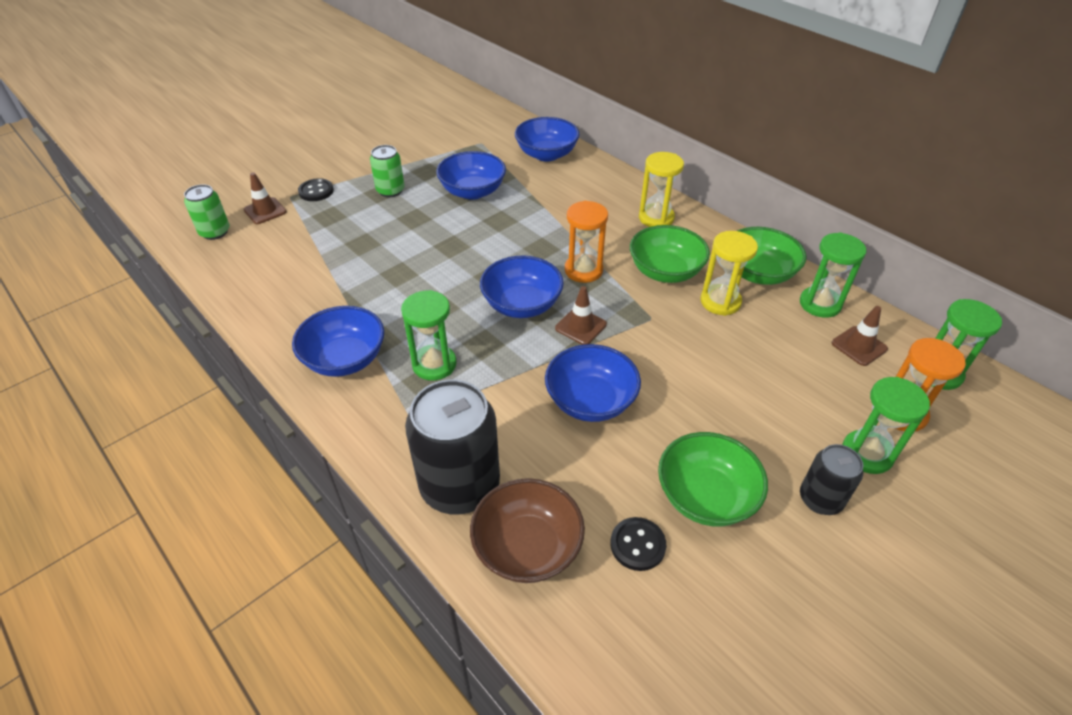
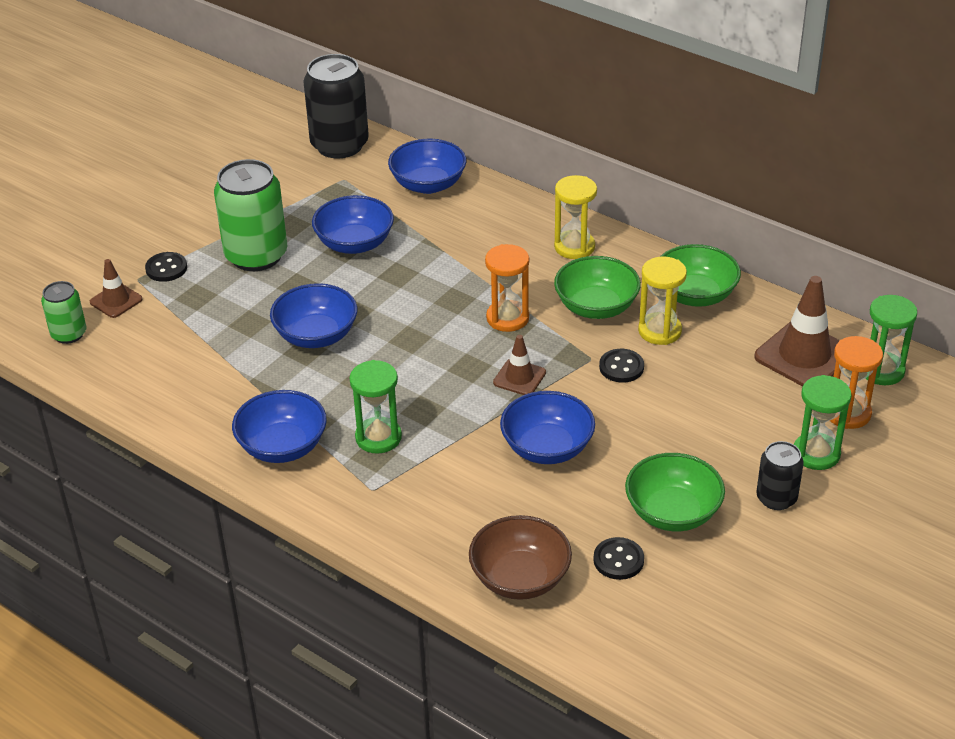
camera: 10 degrees left, 5 degrees down
green can [370,145,405,197] -> green can [214,159,287,271], size x1.85
black can [405,379,500,515] -> black can moved to [303,54,369,158]
blue bowl [480,256,564,318] -> blue bowl moved to [270,283,358,348]
green hourglass [800,232,866,318] -> none
brown traffic cone [832,306,888,366] -> brown traffic cone [754,276,840,387], size x1.82
none -> black button [599,349,644,383]

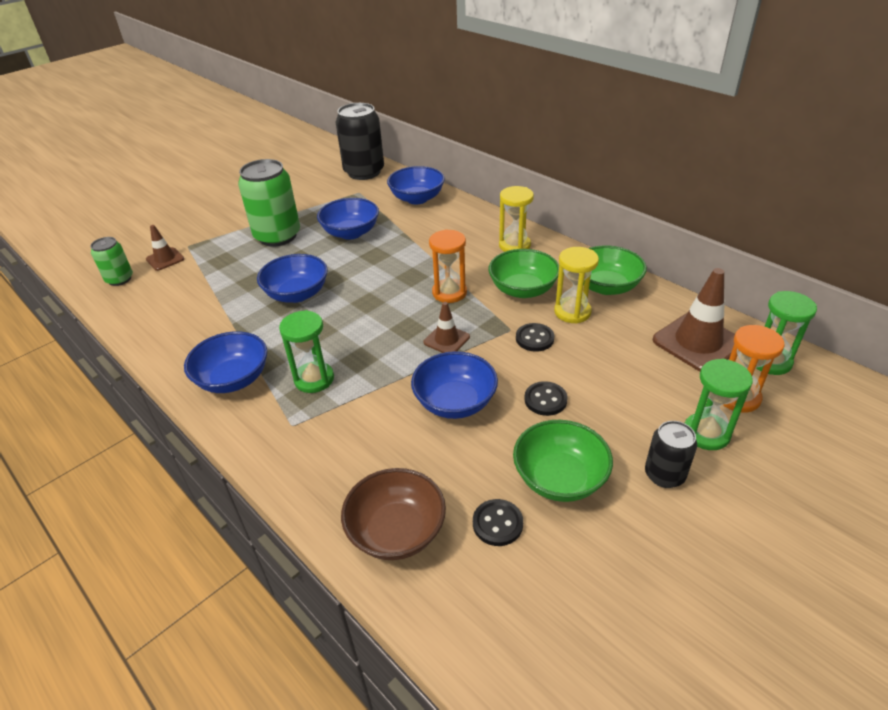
camera: 10 degrees right, 0 degrees up
black button [145,252,187,282] -> black button moved to [524,381,568,416]

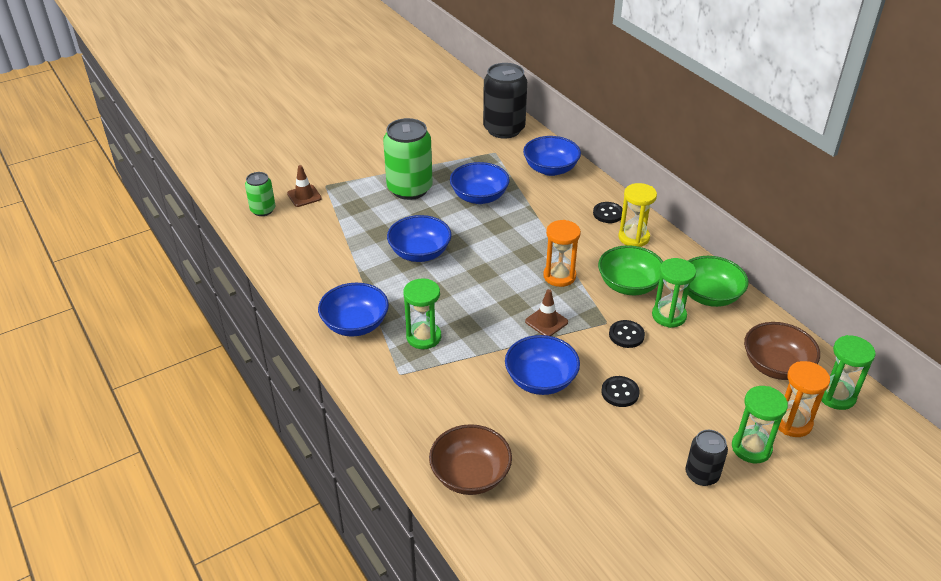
camera: 10 degrees right, 0 degrees up
black button [473,499,523,546] -> black button moved to [593,202,623,223]
green bowl [513,420,613,502] -> none
yellow hourglass [554,247,599,324] -> green hourglass [652,258,696,328]
brown traffic cone [653,268,735,371] -> brown bowl [744,322,820,380]

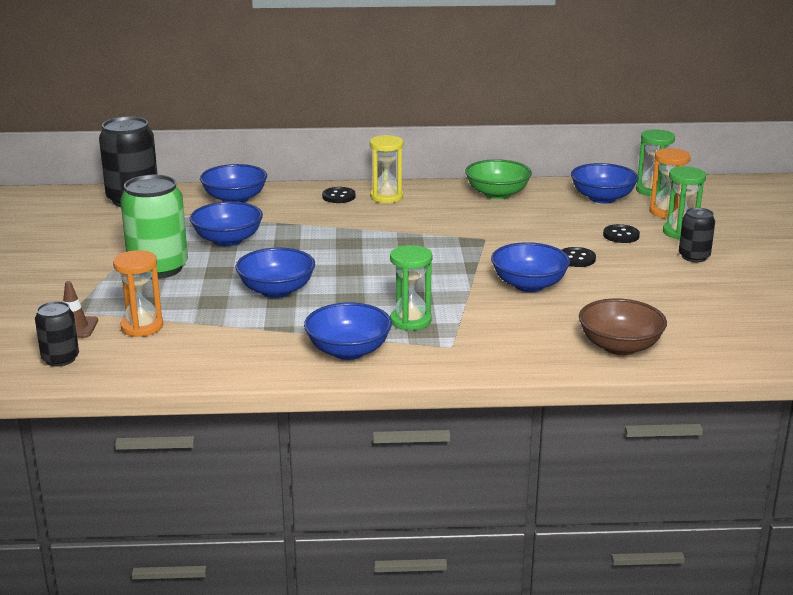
camera: 60 degrees left, 15 degrees down
green can [245,172,275,216] -> black can [35,301,79,366]
brown traffic cone [525,289,568,336] -> none
orange hourglass [543,220,581,287] -> orange hourglass moved to [113,250,163,337]
green bowl [598,245,663,295] -> none
black button [609,320,645,348] -> black button moved to [603,224,640,243]
green hourglass [652,258,696,328] -> none
brown bowl [744,322,820,380] -> blue bowl [571,163,638,204]

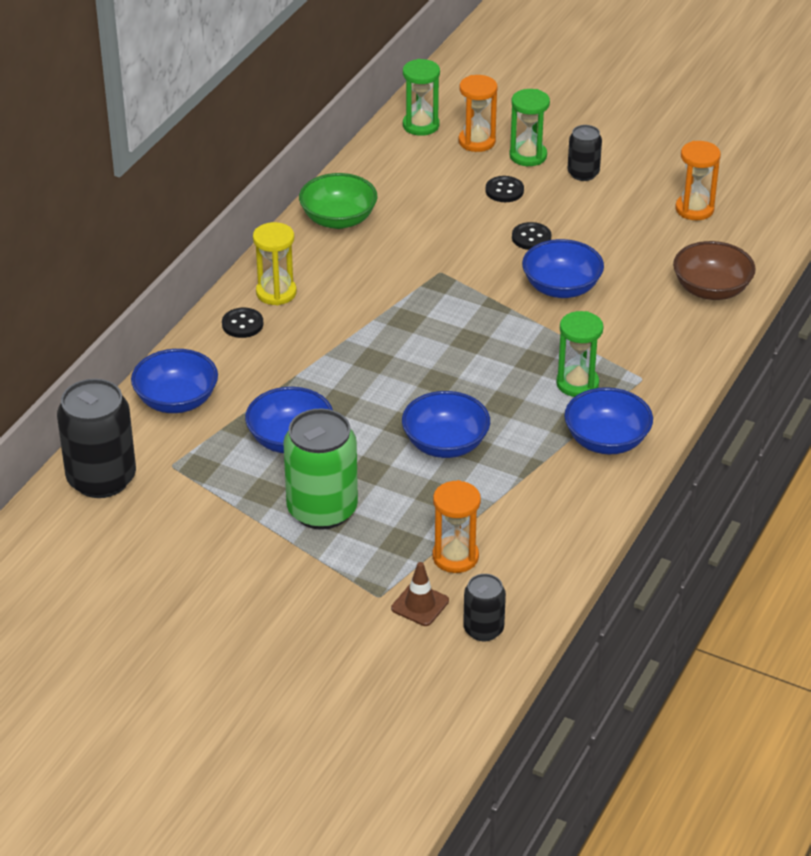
camera: 60 degrees left, 15 degrees up
blue bowl [571,163,638,204] -> none
none -> orange hourglass [675,141,721,220]

